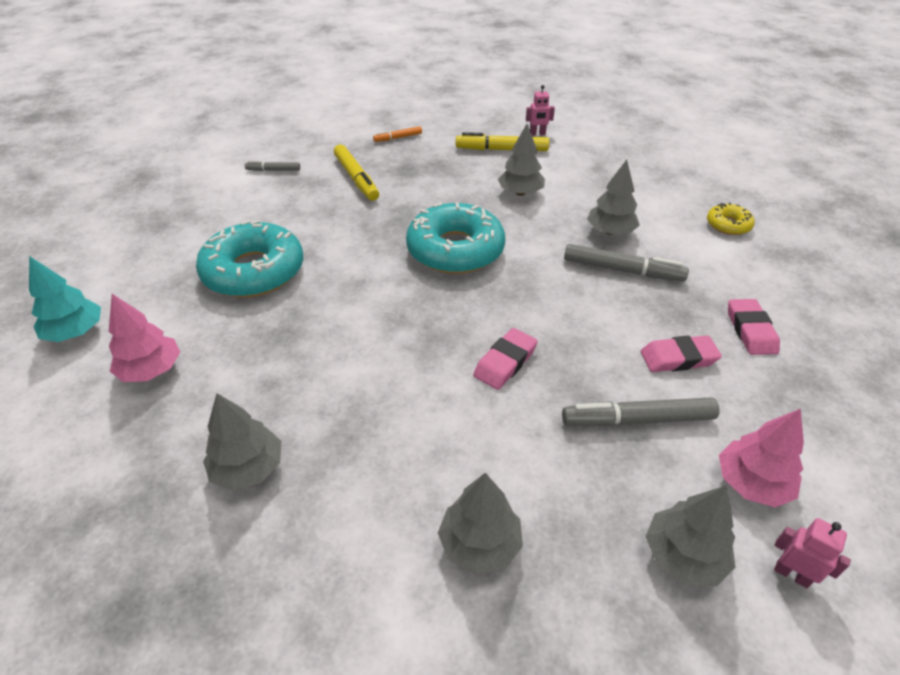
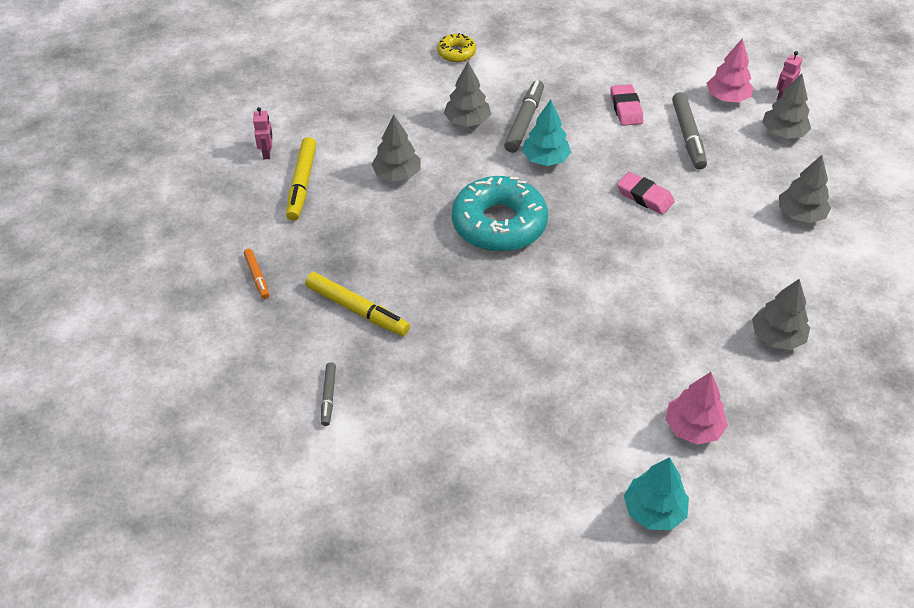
camera: 90 degrees left, 5 degrees up
turquoise donut [196,220,303,297] -> none
yellow marker [334,145,379,201] -> yellow marker turned 60 degrees clockwise [305,272,410,336]
pink eraser [728,299,780,355] -> none
none -> turquoise tree [522,100,571,166]

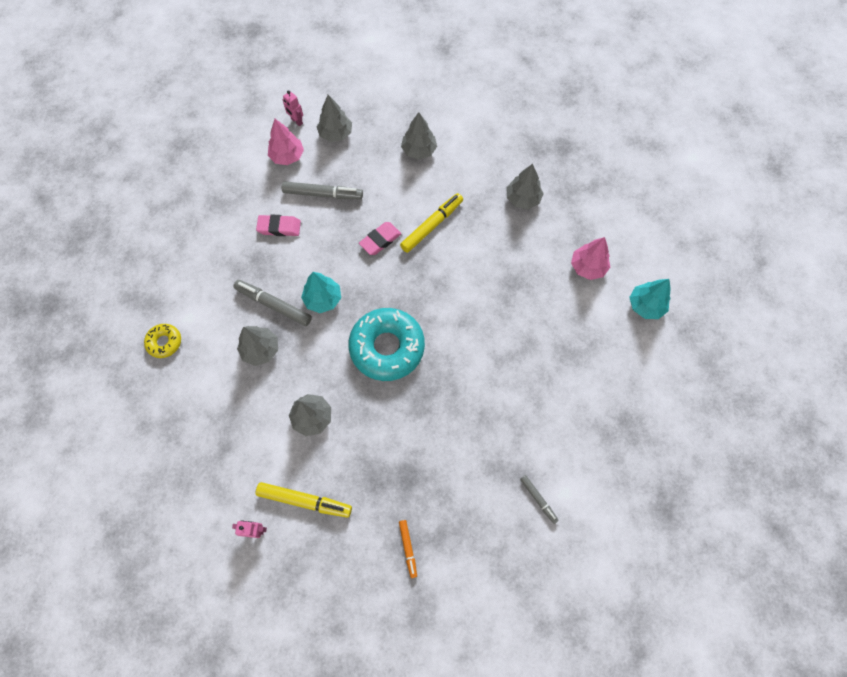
camera: 80 degrees left, 20 degrees up
orange marker [244,249,269,299] -> orange marker turned 90 degrees clockwise [399,520,417,578]
yellow marker [305,272,410,336] -> yellow marker moved to [400,193,463,253]
grey marker [321,362,336,426] -> grey marker turned 45 degrees clockwise [520,475,559,524]

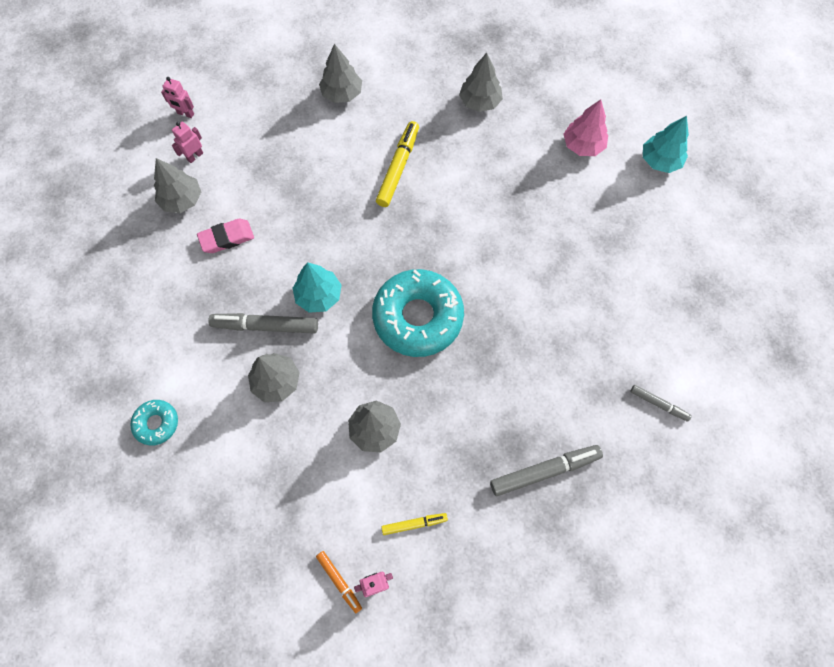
camera: 25 degrees left, 0 degrees up
yellow donut [144,324,181,358] -> turquoise donut [130,400,178,445]
yellow marker [256,482,352,518] -> yellow marker [381,513,448,535], size x0.56
pink tree [268,119,304,165] -> pink robot [172,122,203,163]
grey marker [282,181,363,199] -> grey marker moved to [490,445,603,496]
grey tree [317,95,352,142] -> grey tree moved to [154,158,201,213]
pink eraser [359,222,401,255] -> none
orange marker [399,520,417,578] -> orange marker moved to [316,551,362,613]

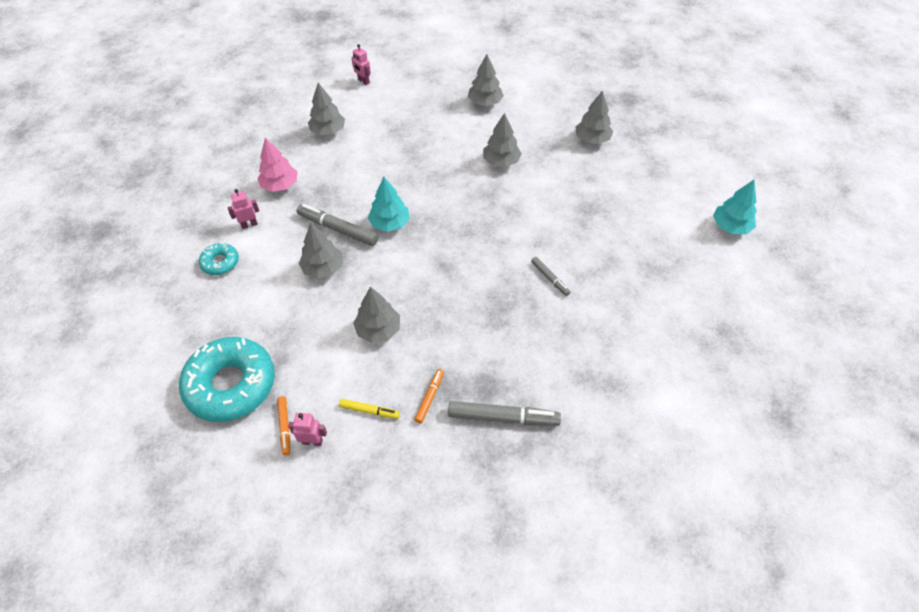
camera: 25 degrees right, 15 degrees down
pink robot [172,122,203,163] -> pink robot moved to [227,189,259,229]
pink eraser [197,219,254,253] -> none
turquoise donut [372,269,464,357] -> turquoise donut moved to [179,337,275,422]
yellow marker [376,121,419,207] -> grey tree [483,113,522,167]
pink tree [563,99,608,156] -> pink tree moved to [257,137,297,192]
grey marker [630,385,692,422] -> grey marker moved to [531,257,570,296]
none -> orange marker [414,369,444,423]

